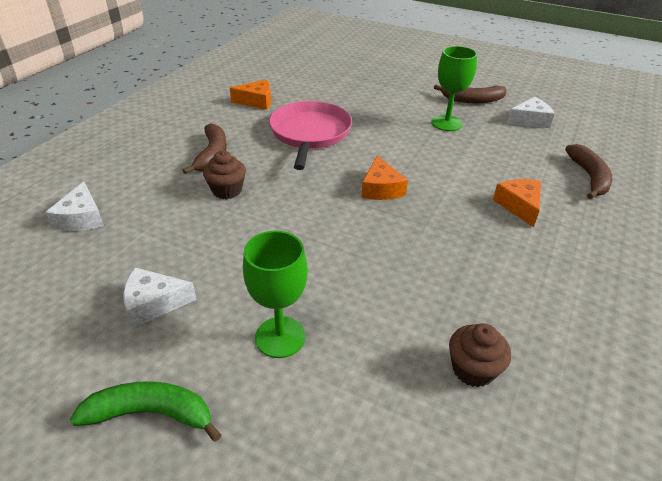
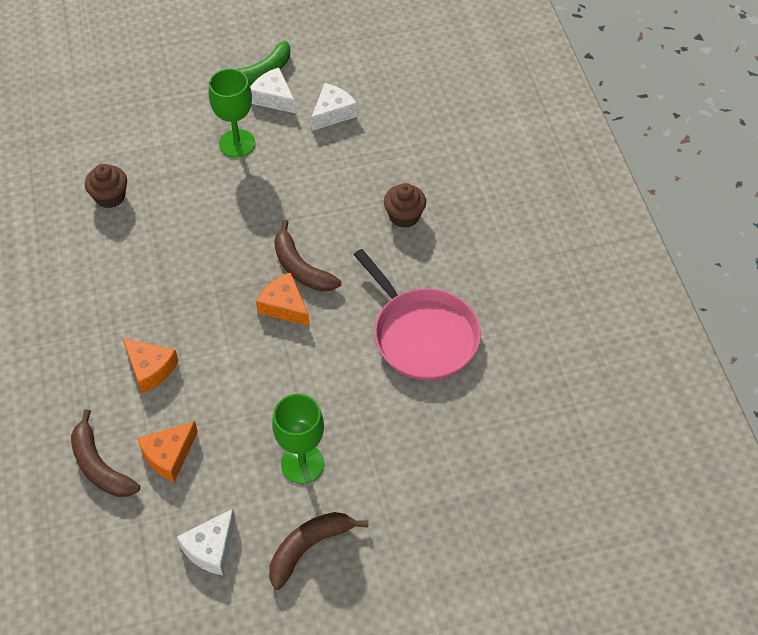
camera: 140 degrees right, 15 degrees up
white cheese [45,181,104,231] -> white cheese moved to [250,68,296,113]
brown banana [182,123,227,174] -> brown banana moved to [274,220,341,292]
orange cheese [230,80,271,110] -> orange cheese moved to [137,421,198,482]

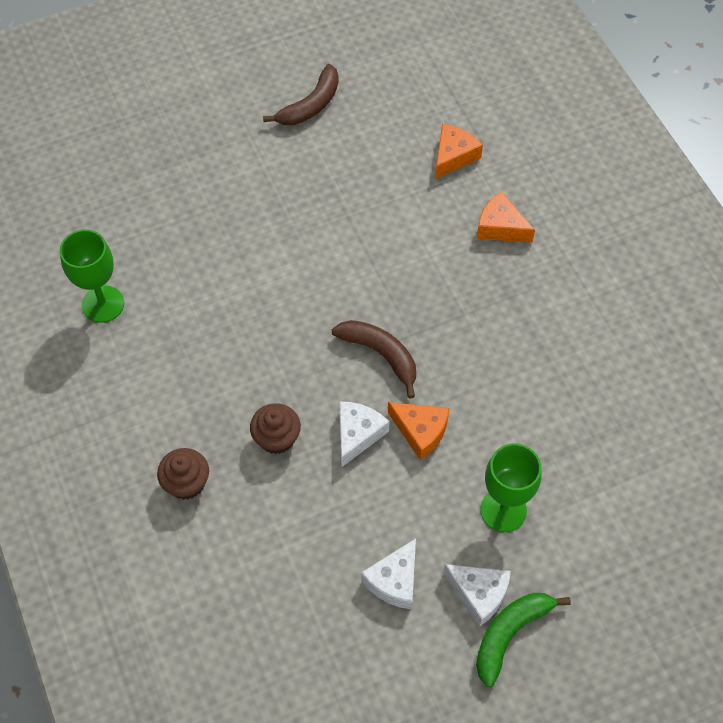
camera: 170 degrees right, 5 degrees up
brown banana [71,409,140,497] -> none
brown cupcake [85,164,127,208] -> brown cupcake moved to [157,448,209,500]
white cheese [177,509,235,575] -> white cheese moved to [339,401,389,467]
orange cheese [256,272,310,326] -> orange cheese moved to [388,402,450,460]
green goblet [272,394,324,484] -> green goblet moved to [60,230,124,323]
pink pan [354,249,481,380] -> none

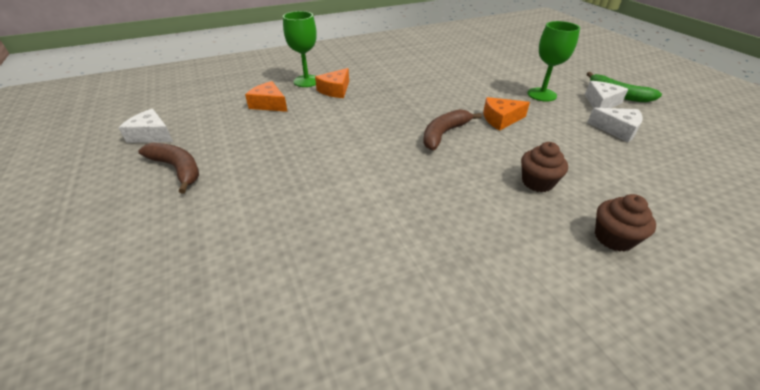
camera: 90 degrees left, 20 degrees down
green goblet [60,230,124,323] -> green goblet moved to [283,11,317,87]
white cheese [339,401,389,467] -> white cheese moved to [118,109,173,143]
orange cheese [388,402,450,460] -> orange cheese turned 135 degrees counterclockwise [483,97,530,131]

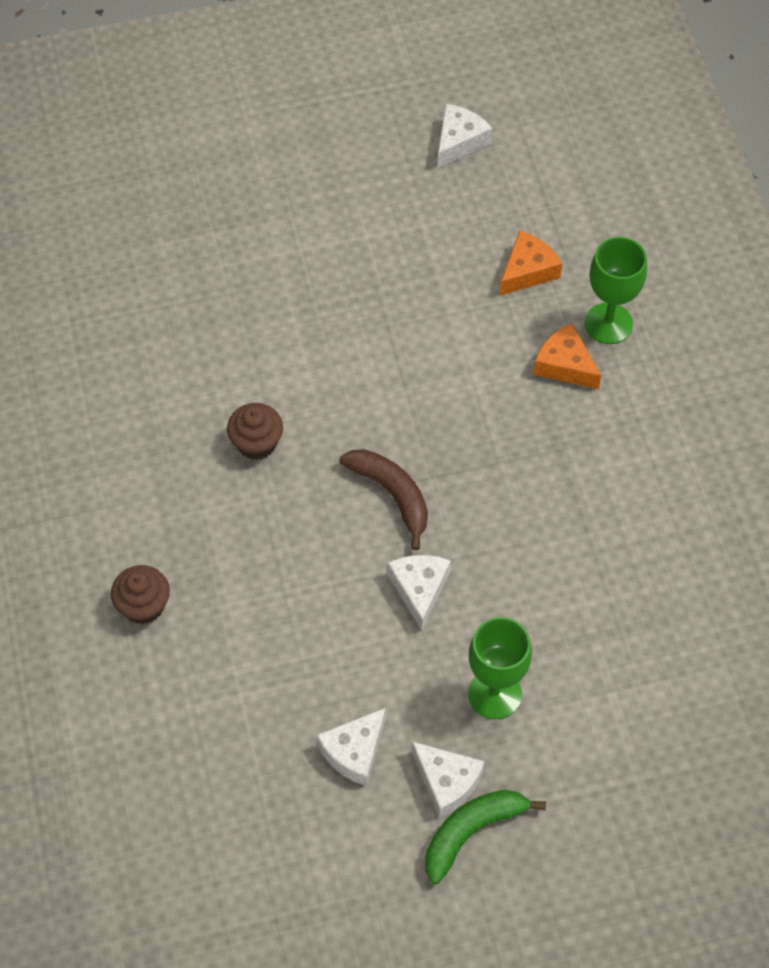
camera: 100 degrees right, 20 degrees up
brown banana [138,143,199,194] -> none
orange cheese [483,97,530,131] -> white cheese [387,555,451,631]
brown cupcake [521,142,568,192] -> brown cupcake moved to [227,403,283,460]

